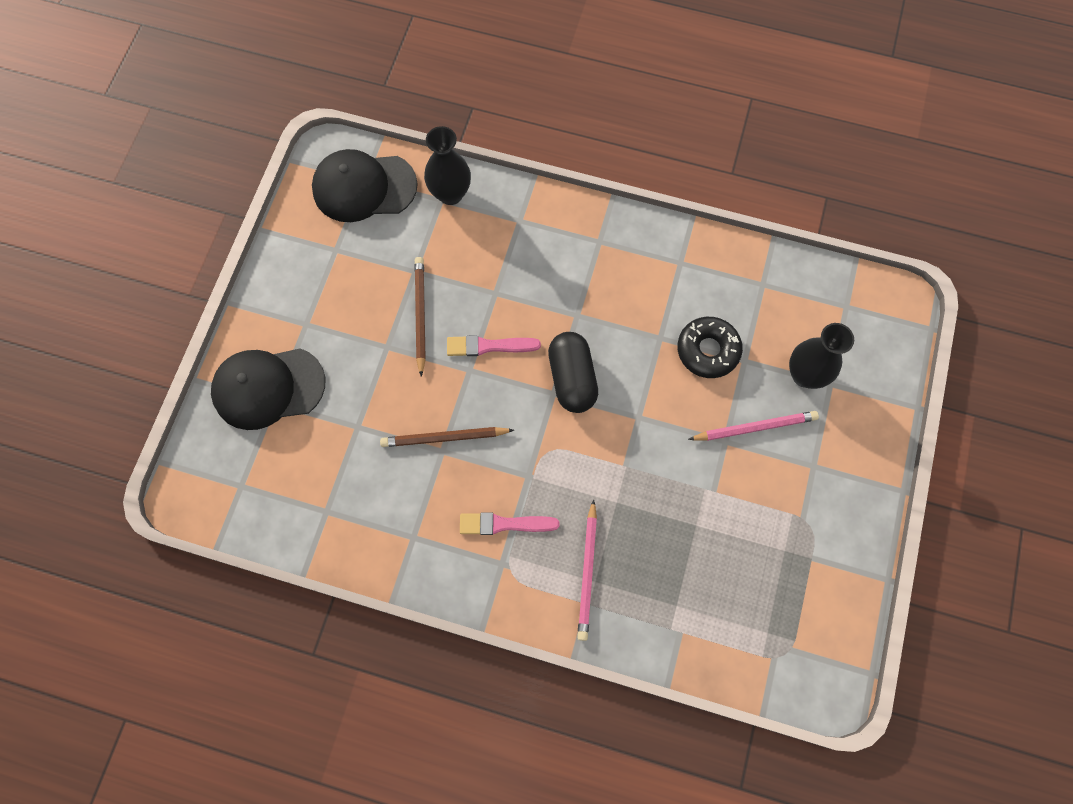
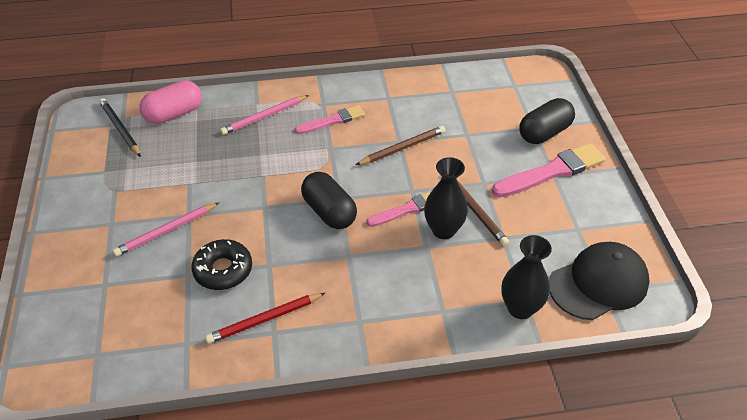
camera: 155 degrees right, 25 degrees down
black cap [211,348,325,430] -> black capsule [519,98,575,144]
pink pencil [577,499,597,641] -> pink pencil turned 105 degrees counterclockwise [220,95,309,135]
black vase [789,323,854,389] -> black vase moved to [424,157,468,239]
none -> black pencil [99,98,141,157]
none -> pink capsule [140,80,202,124]
none -> red pencil [205,293,325,344]
none -> pink brush [492,143,606,197]

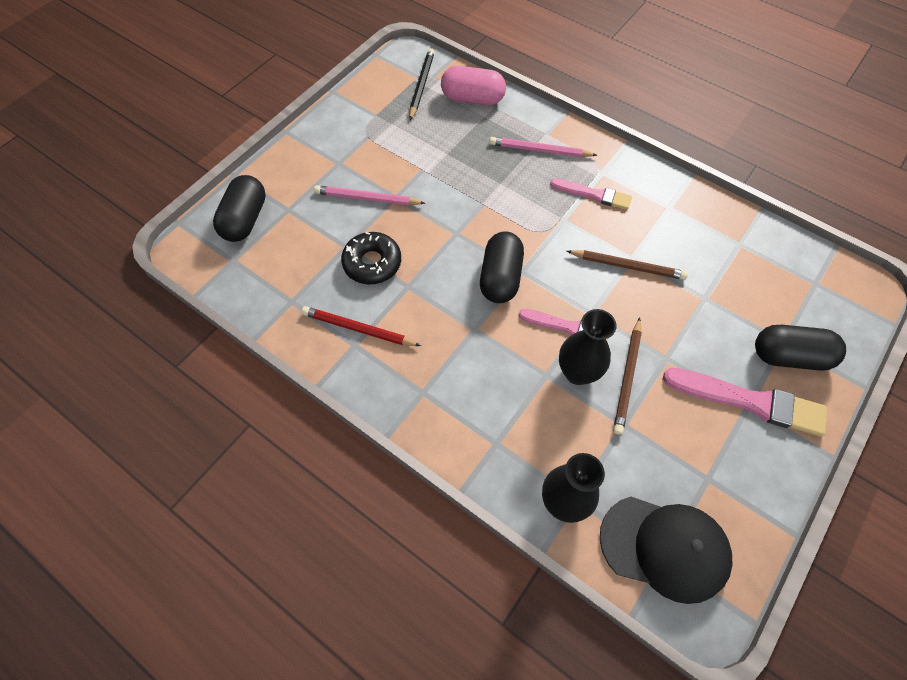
camera: 45 degrees right, 15 degrees up
none -> black capsule [213,175,266,242]

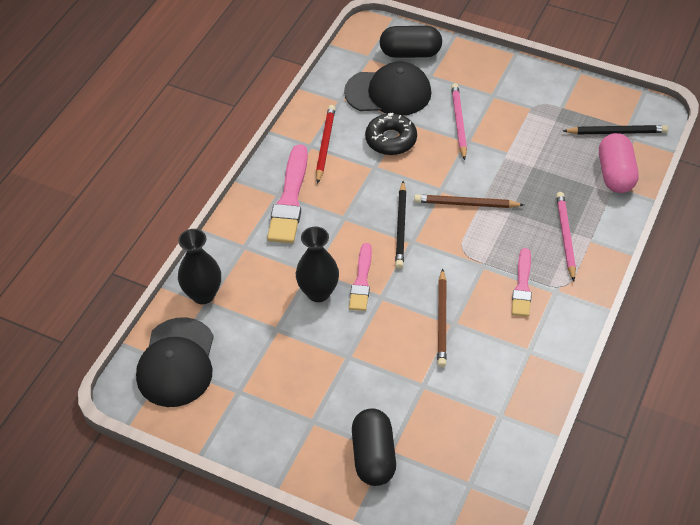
camera: 80 degrees right, 10 degrees down
black capsule [480,231,524,303] -> black pencil [395,181,407,269]
brown pencil [613,317,642,435] -> brown pencil moved to [414,194,524,208]
pink brush [663,368,827,437] -> pink brush moved to [267,144,308,243]
none -> black cap [344,62,431,115]

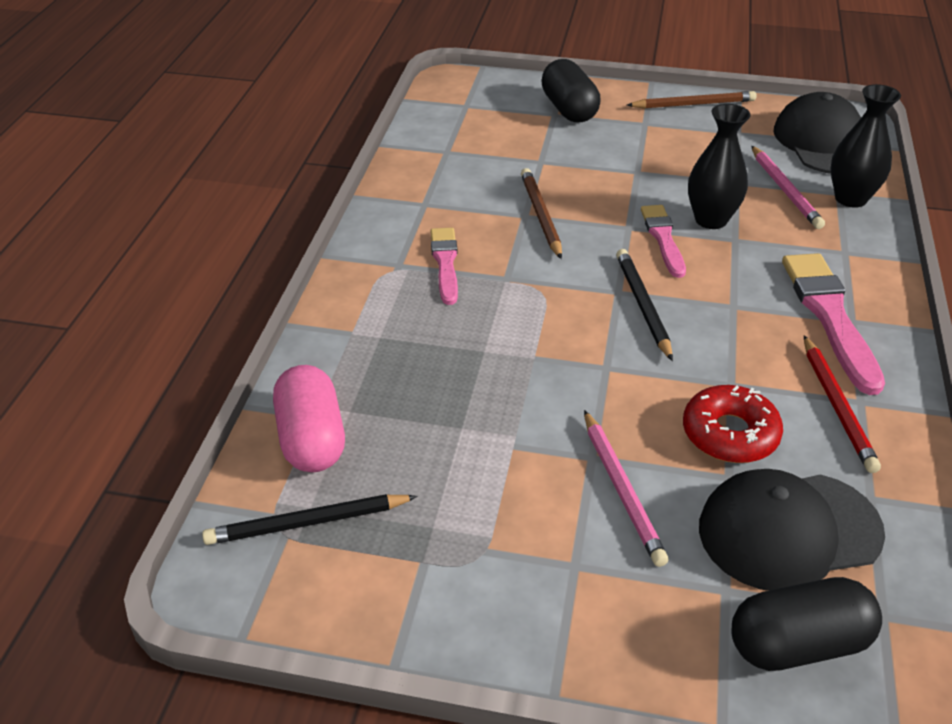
camera: 165 degrees right, 10 degrees down
black donut [365,113,417,155] -> red donut [683,385,783,463]
brown pencil [414,194,524,208] -> brown pencil moved to [627,91,757,109]
pink pencil [556,192,576,281] -> pink pencil moved to [751,146,825,229]

